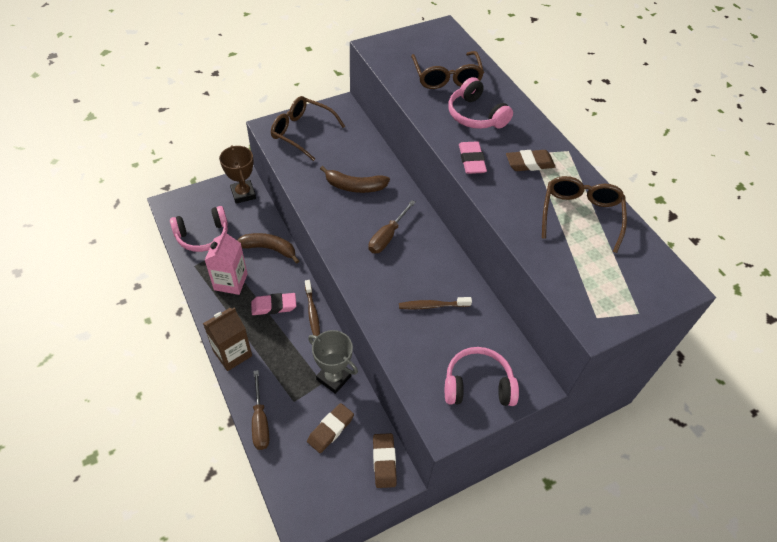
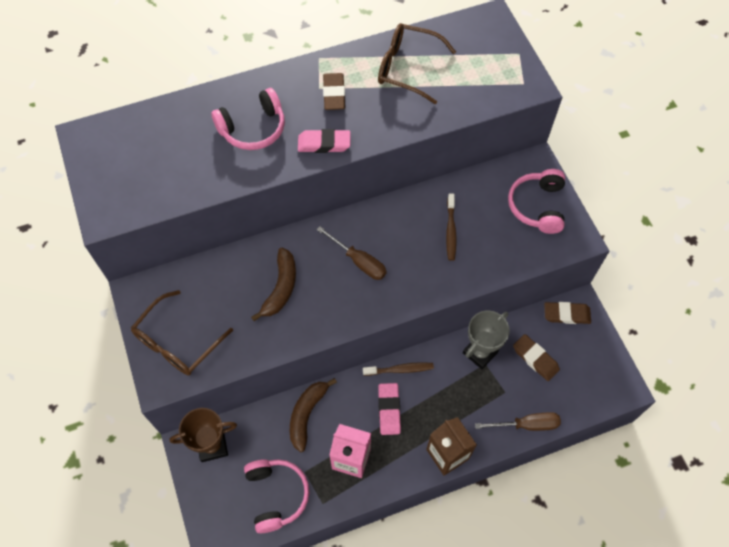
camera: 80 degrees left, 10 degrees up
brown glasses [411,51,484,89] -> none

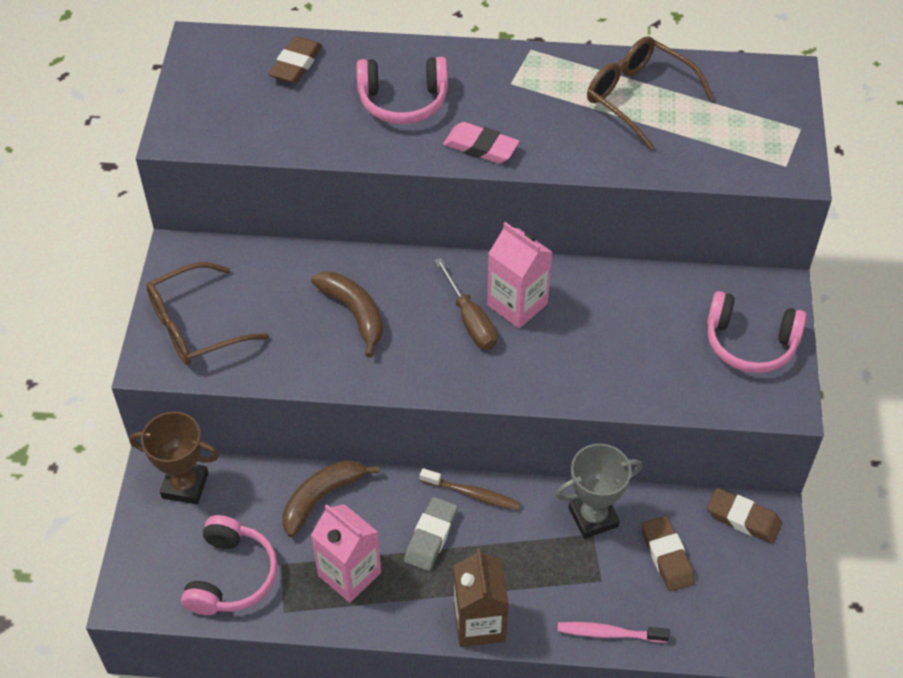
camera: 25 degrees right, 10 degrees down
brown banana [251,248,296,321] -> brown banana turned 75 degrees counterclockwise [311,272,383,357]
brown eraser [323,73,345,110] -> brown eraser moved to [269,36,322,83]
pink eraser [378,383,401,435] -> grey eraser [404,497,458,571]
brown toothbrush [446,193,457,261] -> none
brown screwdriver [475,412,561,431] -> pink toothbrush [557,622,670,643]
pink headphones [508,169,565,234] -> pink headphones turned 105 degrees counterclockwise [707,291,807,373]
none -> pink carton [487,222,552,328]

